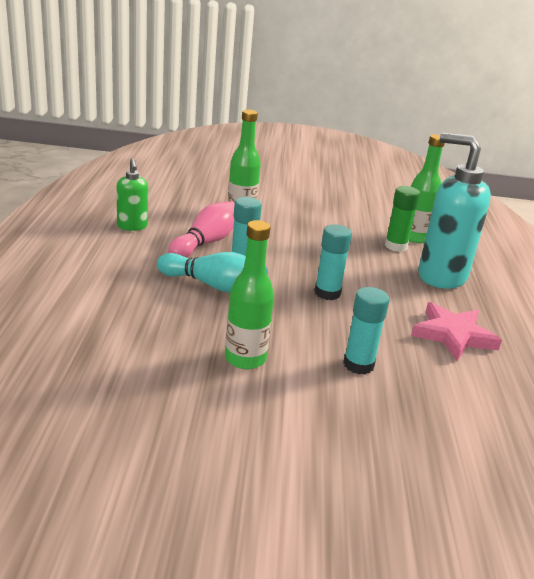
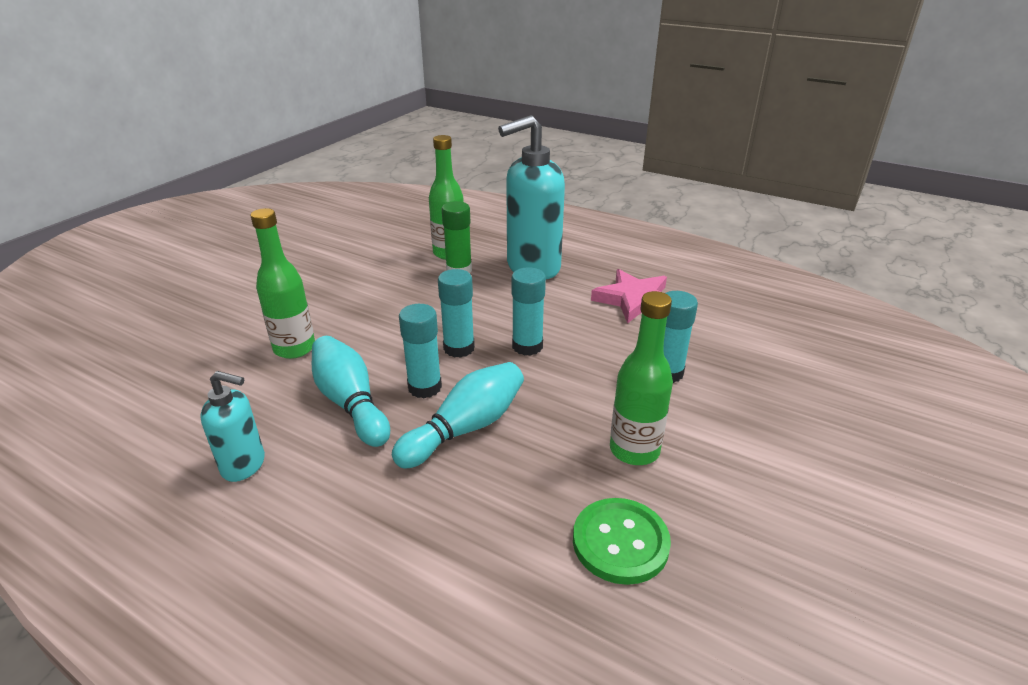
camera: 60 degrees left, 5 degrees up
green soap dispenser [117,158,148,231] -> turquoise soap dispenser [200,371,265,482]
pink bowling pin [168,201,235,257] -> turquoise bowling pin [312,336,390,447]
none -> turquoise glue stick [438,269,475,358]
none -> green button [573,498,671,585]

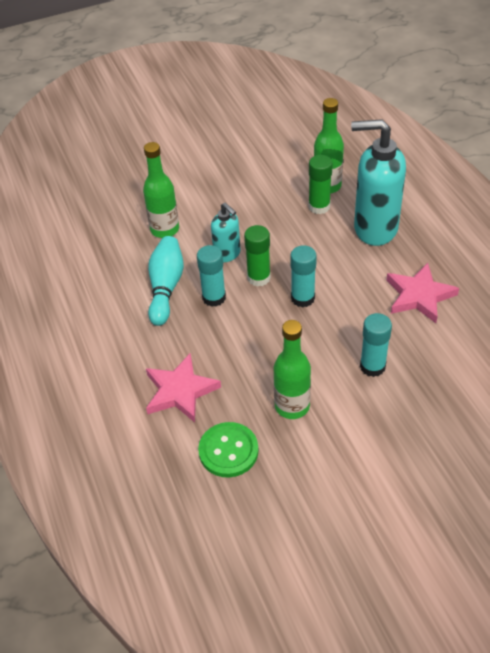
camera: 40 degrees right, 15 degrees up
turquoise soap dispenser [200,371,265,482] -> turquoise soap dispenser moved to [211,203,241,262]
turquoise bowling pin [392,362,524,469] -> none
turquoise glue stick [438,269,475,358] -> green glue stick [244,225,271,286]
none -> pink star [146,353,221,422]

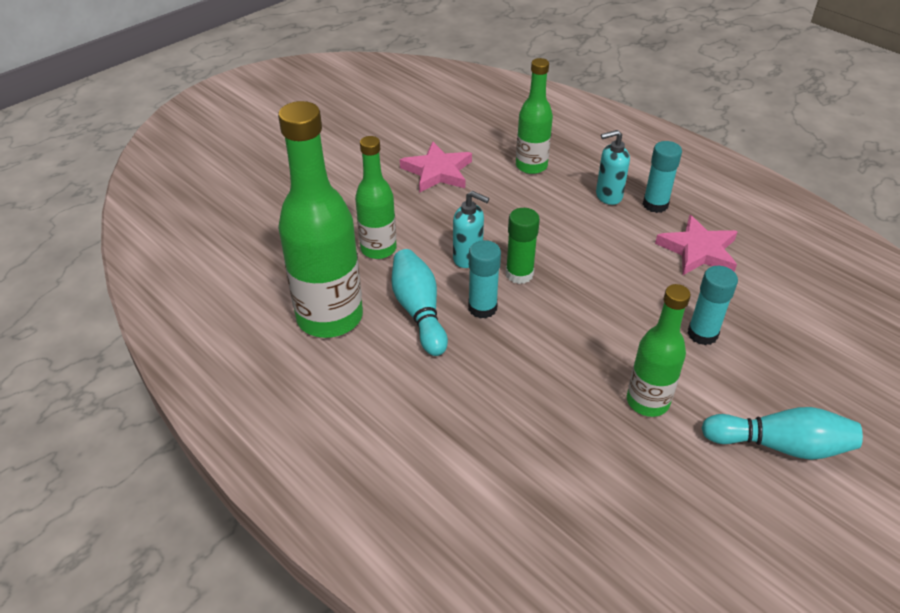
camera: 25 degrees left, 5 degrees down
pink star [146,353,221,422] -> pink star moved to [400,141,472,193]
green button [198,422,259,477] -> none
turquoise glue stick [290,245,317,308] -> turquoise glue stick moved to [643,141,682,213]
green glue stick [308,155,333,214] -> none
turquoise soap dispenser [351,119,406,246] -> turquoise soap dispenser [596,130,630,205], size x0.52
none -> green bottle [278,101,363,338]
none -> turquoise bowling pin [702,407,863,460]

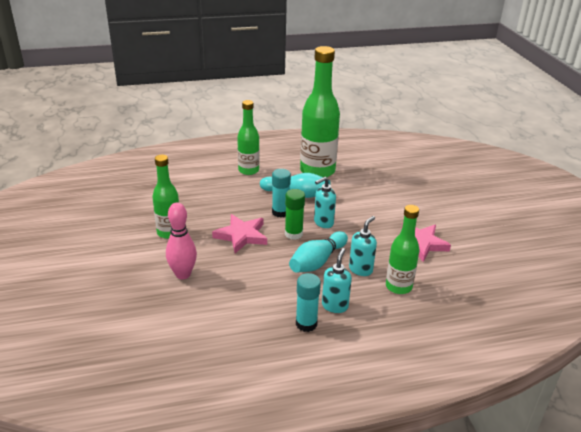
camera: 120 degrees right, 10 degrees down
green bottle [355,136,397,259] -> green bottle moved to [237,100,259,175]
pink star [655,215,737,275] -> pink star moved to [212,214,267,253]
turquoise glue stick [687,266,738,345] -> pink bowling pin [166,203,197,279]
turquoise bowling pin [702,407,863,460] -> turquoise bowling pin moved to [289,231,348,273]
none -> turquoise soap dispenser [349,216,377,276]

